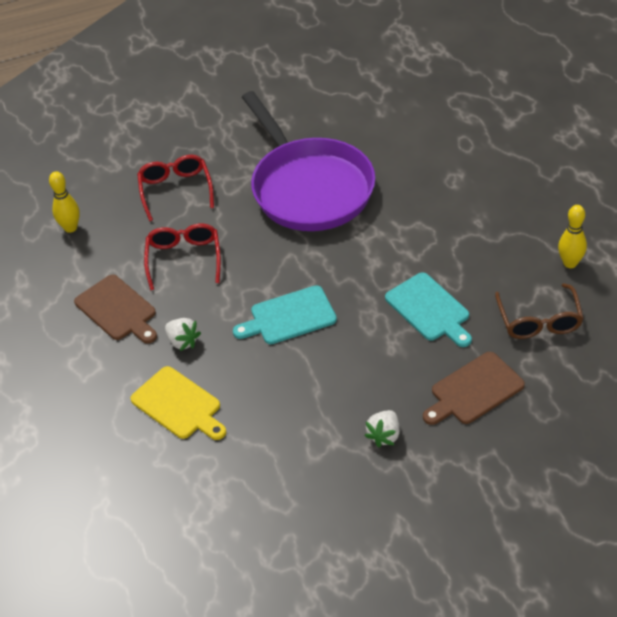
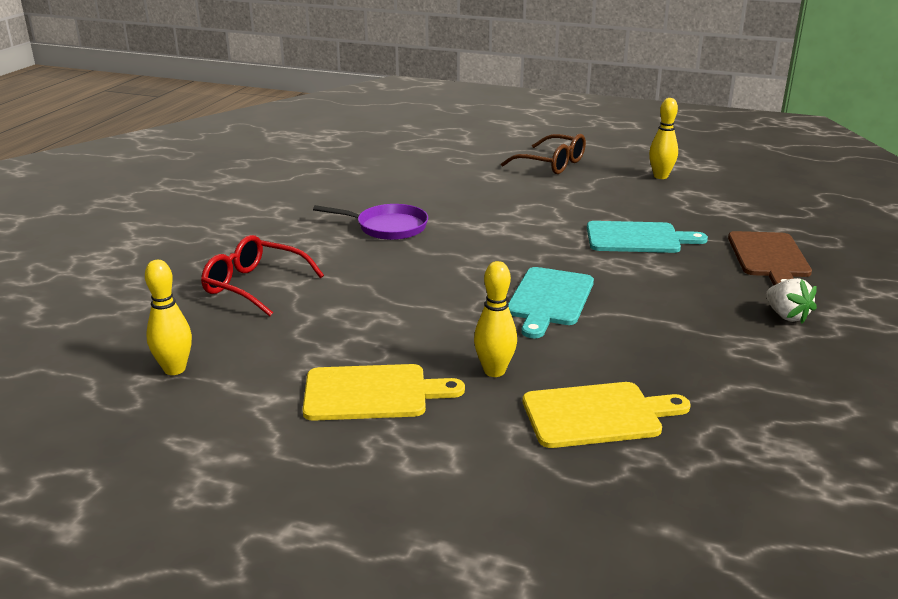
camera: 55 degrees left, 20 degrees down
brown cutting board [74,275,157,344] -> yellow cutting board [303,364,465,421]
red glasses [144,224,221,290] -> none
white strawberry [165,318,201,351] -> yellow bowling pin [474,261,517,377]
purple pan [242,91,375,231] -> purple pan [313,204,428,240], size x0.46
brown glasses [495,283,584,339] -> brown glasses moved to [501,134,586,174]

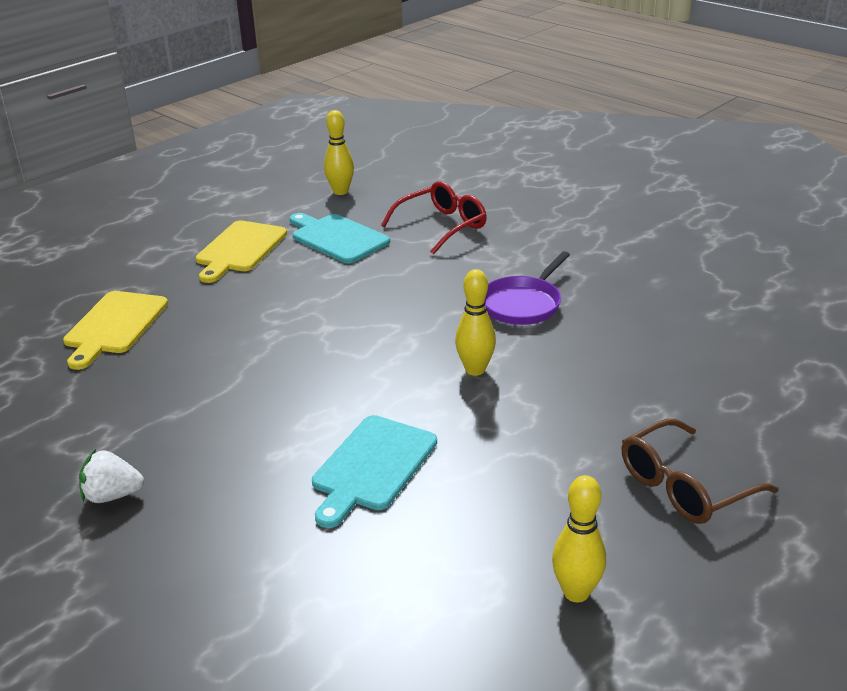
camera: 115 degrees right, 5 degrees up
yellow bowling pin [474,261,517,377] -> yellow bowling pin moved to [455,269,496,376]
turquoise cutting board [508,267,594,338] -> turquoise cutting board moved to [290,213,390,263]
brown cutting board [728,231,812,285] -> none

